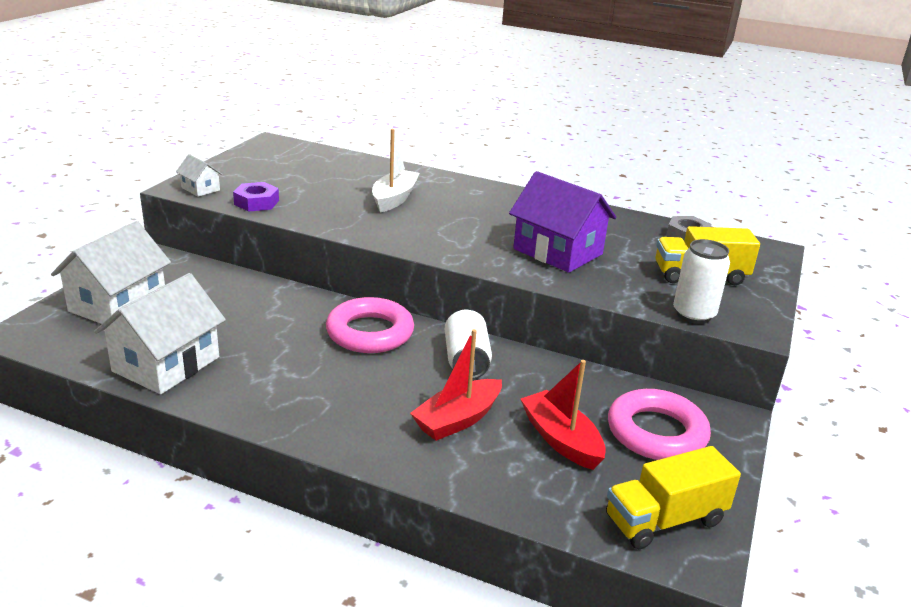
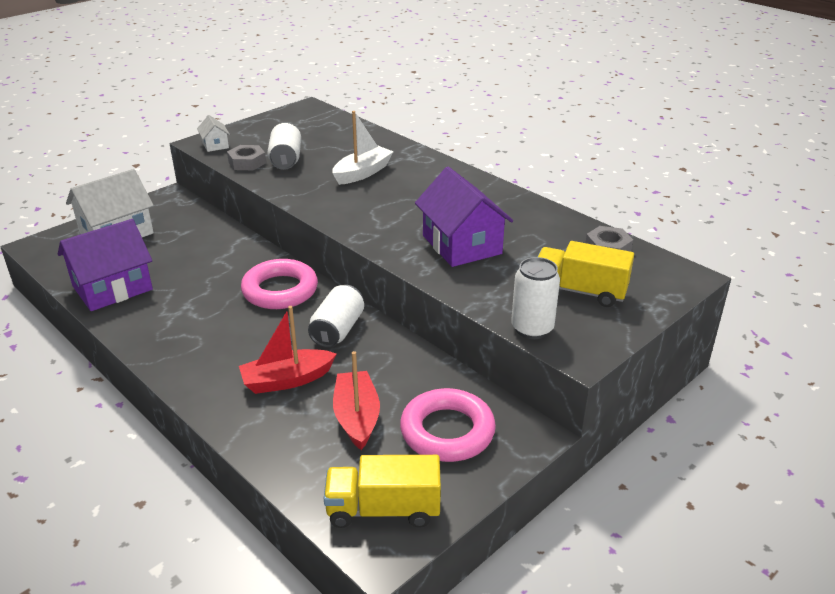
camera: 25 degrees right, 5 degrees up
white house [94,273,226,394] -> purple house [58,219,153,311]
purple nut [233,182,279,212] -> grey nut [227,145,266,170]
none -> white can [267,123,301,170]

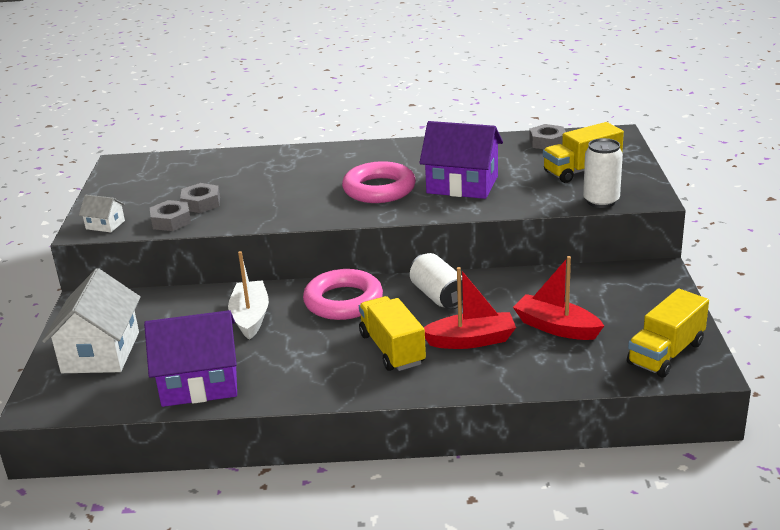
camera: 45 degrees left, 5 degrees down
purple house [58,219,153,311] -> purple house turned 75 degrees clockwise [144,310,237,407]
red boat [239,306,337,394] -> red boat turned 120 degrees counterclockwise [424,267,516,349]
white can [267,123,301,170] -> grey nut [180,183,220,213]
white boat [332,111,393,185] -> white boat moved to [228,251,269,340]
pink ring [400,388,496,462] -> pink ring moved to [342,161,416,203]
none -> yellow truck [359,296,426,371]

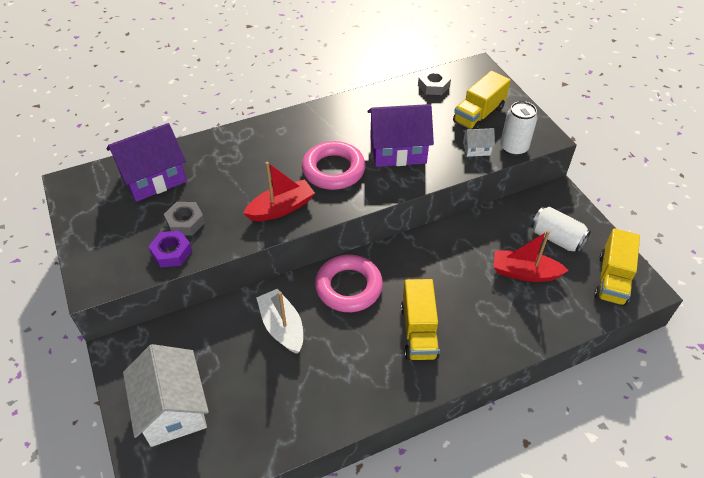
camera: 25 degrees left, 20 degrees up
white house [79,195,125,232] -> white house moved to [463,128,495,157]
purple house [144,310,237,407] -> purple house moved to [107,123,187,202]
grey nut [150,200,191,231] -> purple nut [148,230,192,268]
yellow truck [359,296,426,371] -> yellow truck turned 135 degrees counterclockwise [401,279,440,360]
white can [410,253,463,309] -> white can moved to [531,207,591,253]
red boat [424,267,516,349] -> red boat moved to [243,162,315,221]

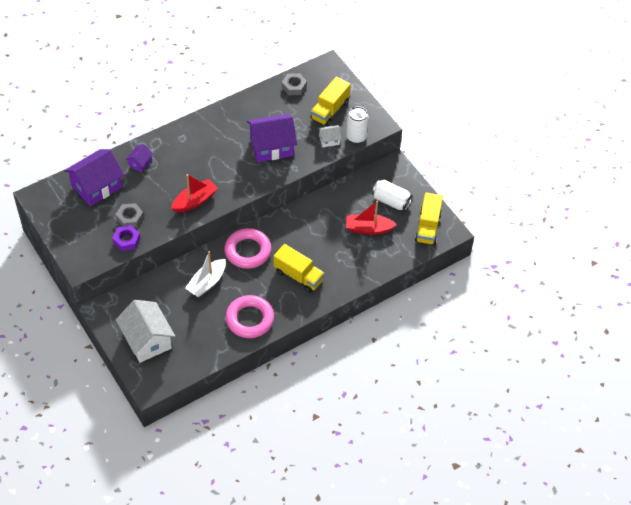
camera: 10 degrees left, 5 degrees up
white boat [256,289,303,354] -> white boat turned 105 degrees counterclockwise [185,251,226,297]
pink ring [302,141,366,190] -> pink ring moved to [225,295,274,338]
yellow truck [401,279,440,360] -> yellow truck turned 45 degrees counterclockwise [273,244,325,293]
none -> purple house [126,144,153,172]

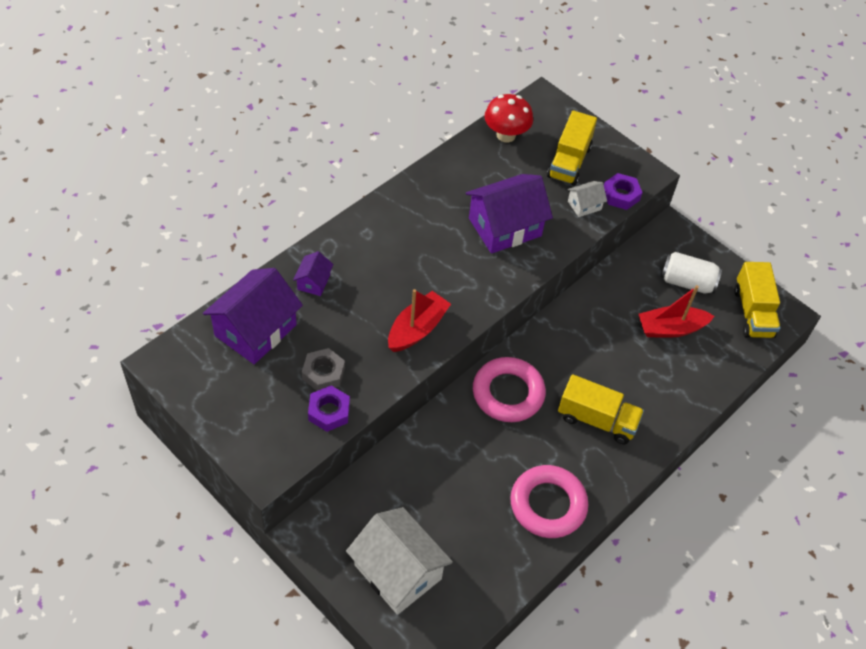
camera: 15 degrees left, 0 degrees up
white boat [185,251,226,297] -> none
grey nut [282,73,307,95] -> red mushroom [484,94,533,142]
white can [346,106,369,144] -> purple nut [604,173,642,210]

